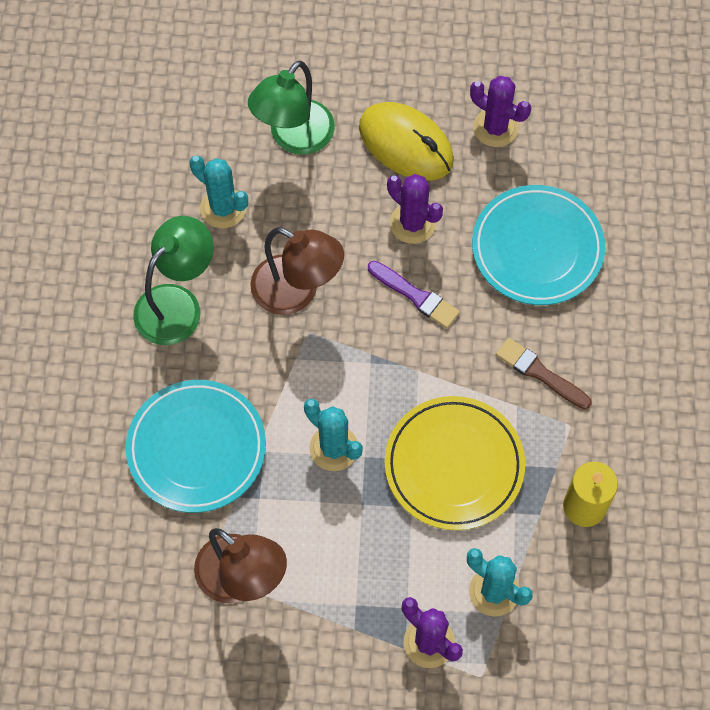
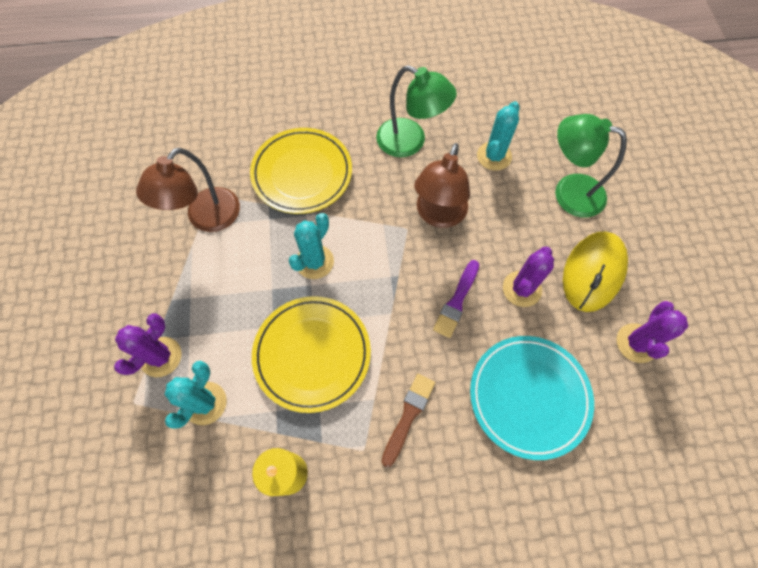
camera: 80 degrees right, 0 degrees up
turquoise plate [126,380,266,513] -> yellow plate [250,128,352,214]

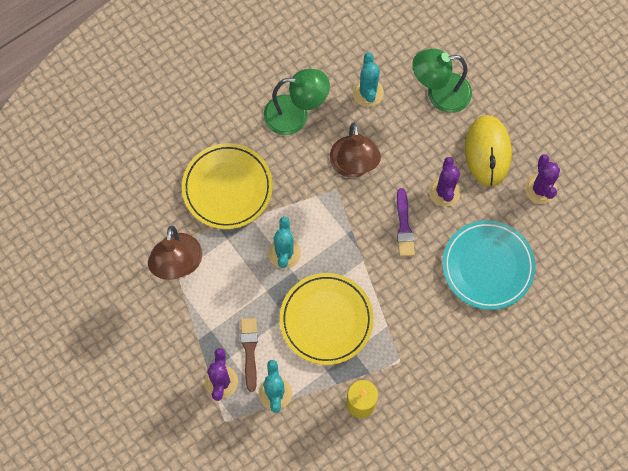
camera: 30 degrees left, 5 degrees up
brown brush [381,374,435,467] -> brown brush moved to [241,318,258,392]

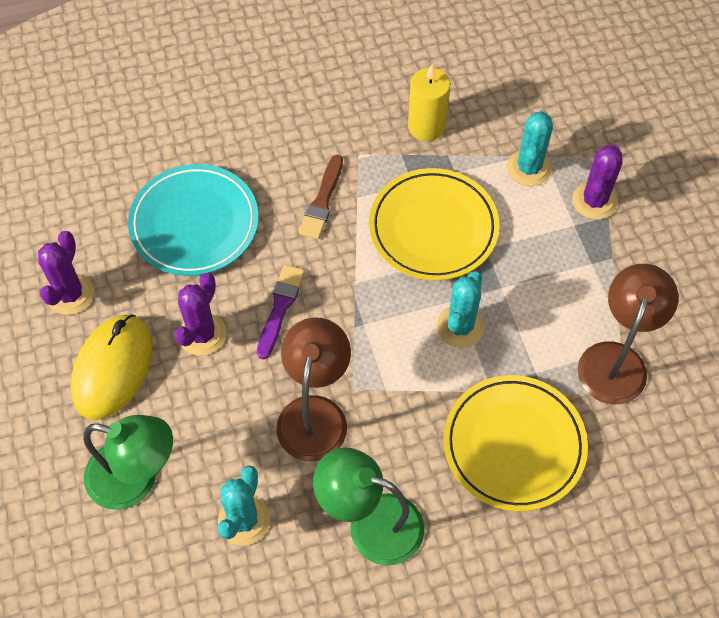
camera: 160 degrees left, 10 degrees down
brown brush [241,318,258,392] -> brown brush moved to [299,155,343,239]

